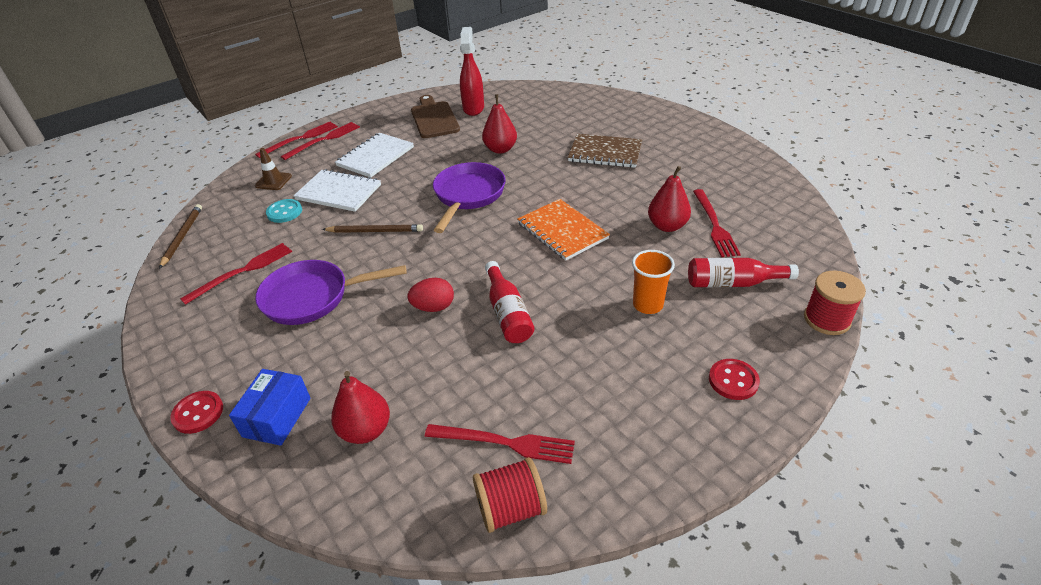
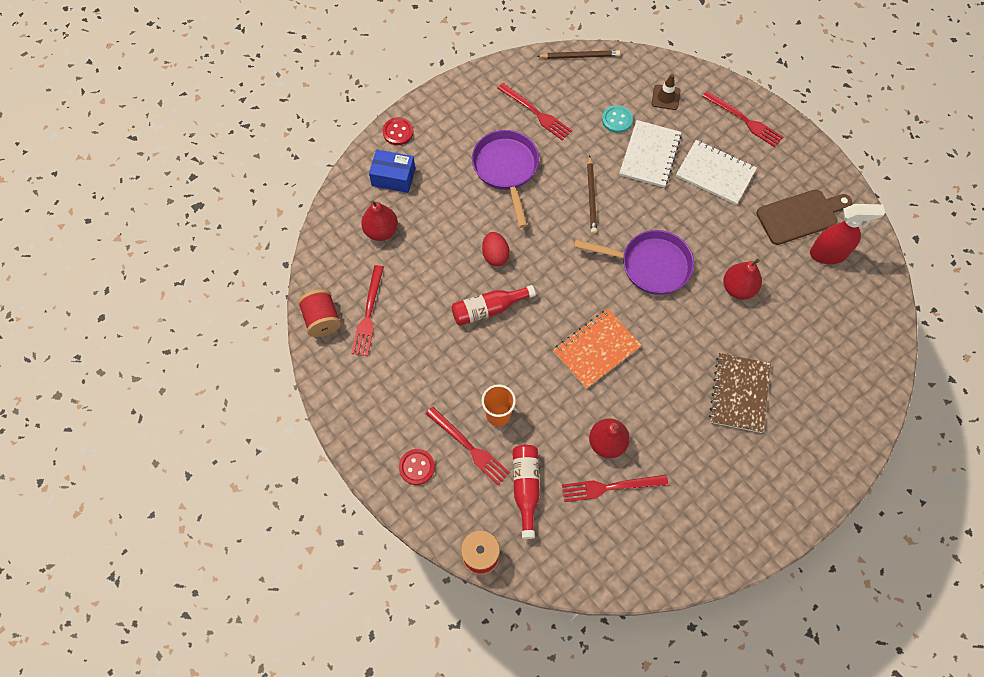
camera: 85 degrees right, 25 degrees up
red fork [255,122,338,158] -> red fork moved to [426,407,510,485]

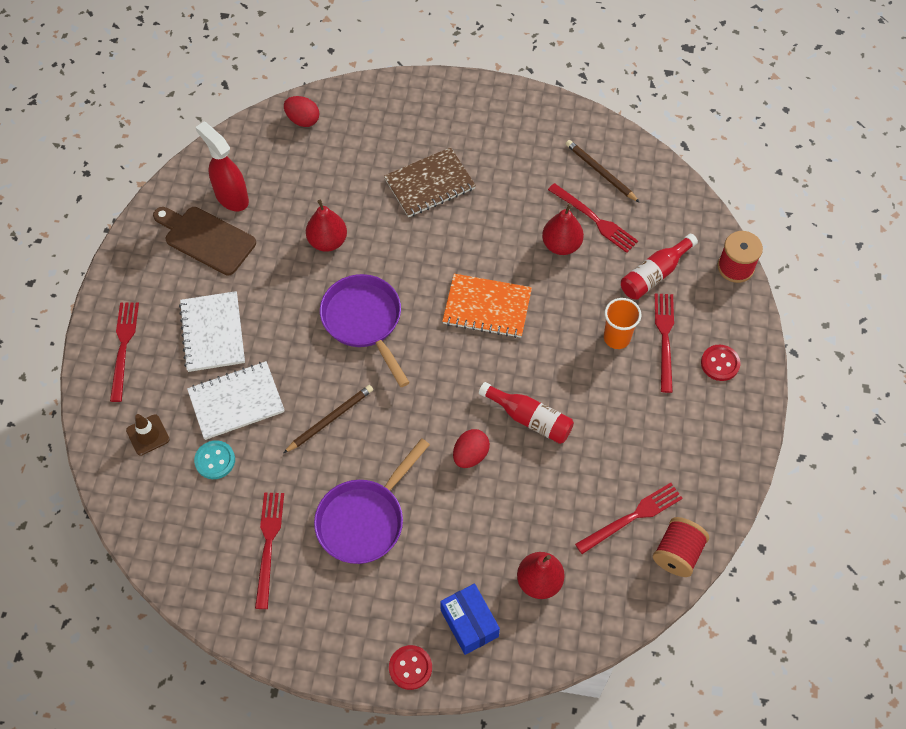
camera: 130 degrees left, 5 degrees down
brown pencil [536,50,620,59] -> brown pencil moved to [566,140,640,203]
none -> red egg [284,96,319,127]

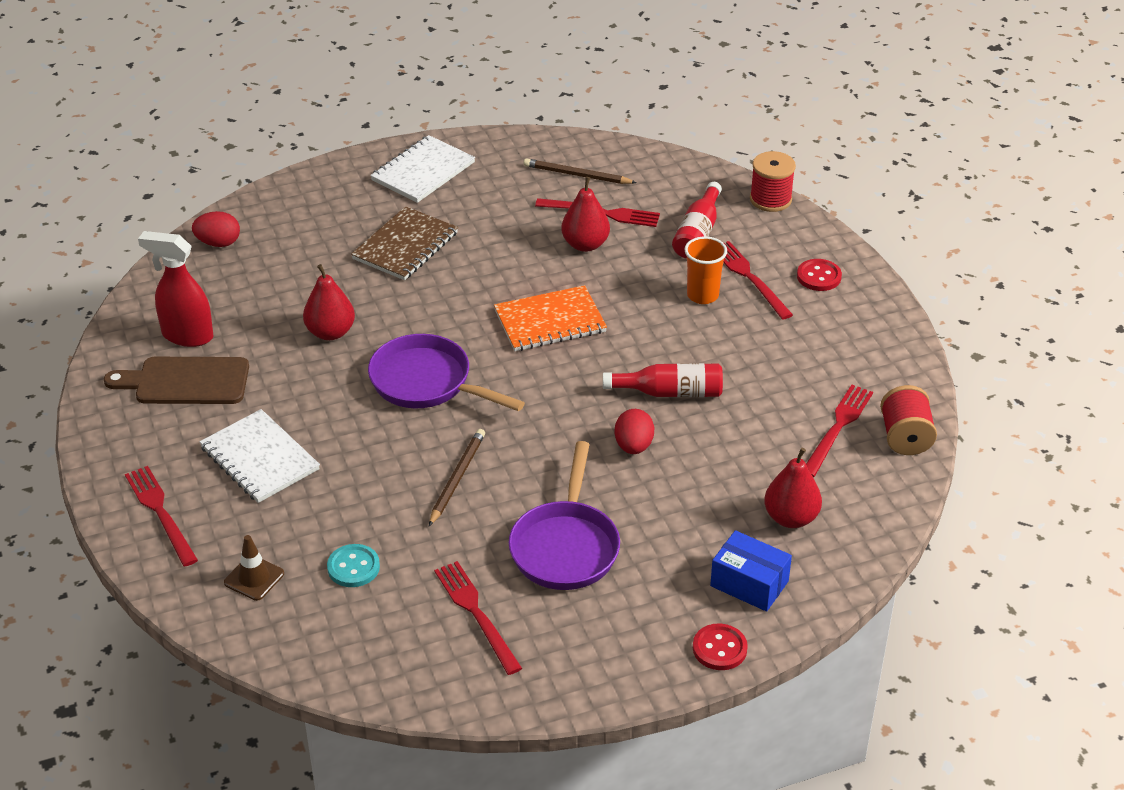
camera: 30 degrees left, 20 degrees down
white notebook [187,361,284,440] -> white notebook moved to [370,135,475,203]

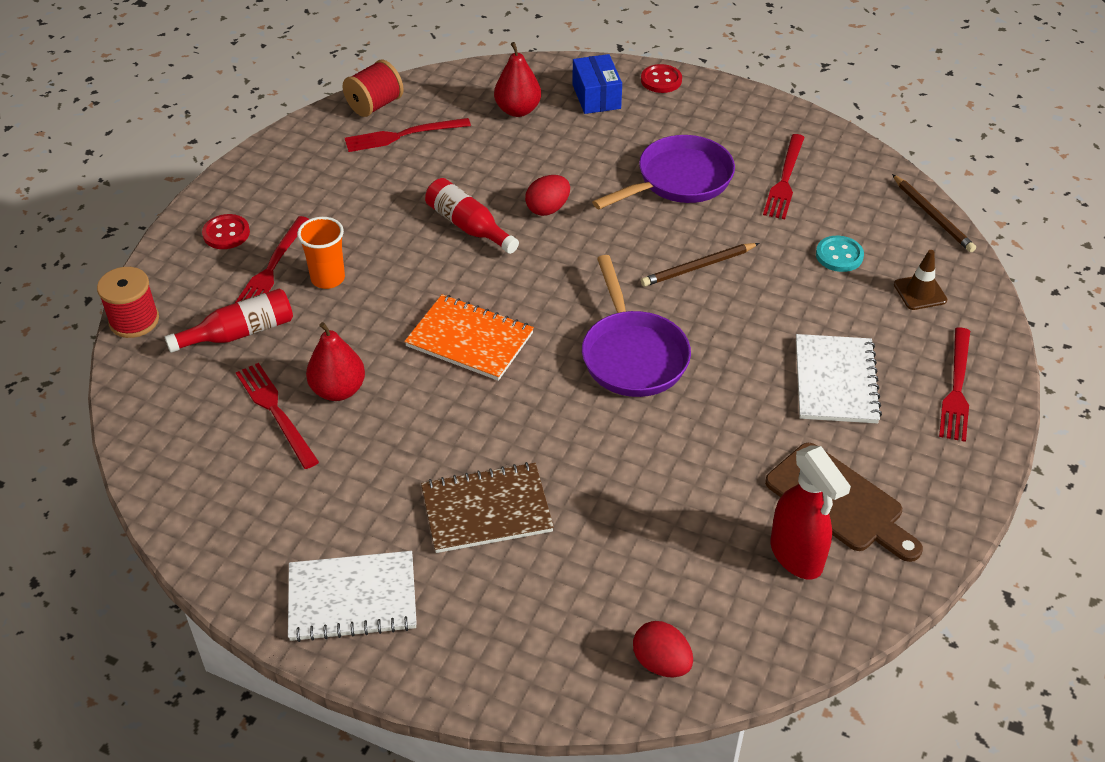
camera: 135 degrees left, 5 degrees up
red pear [303,264,355,340] -> none
brown pencil [524,158,637,184] -> brown pencil moved to [892,174,976,252]

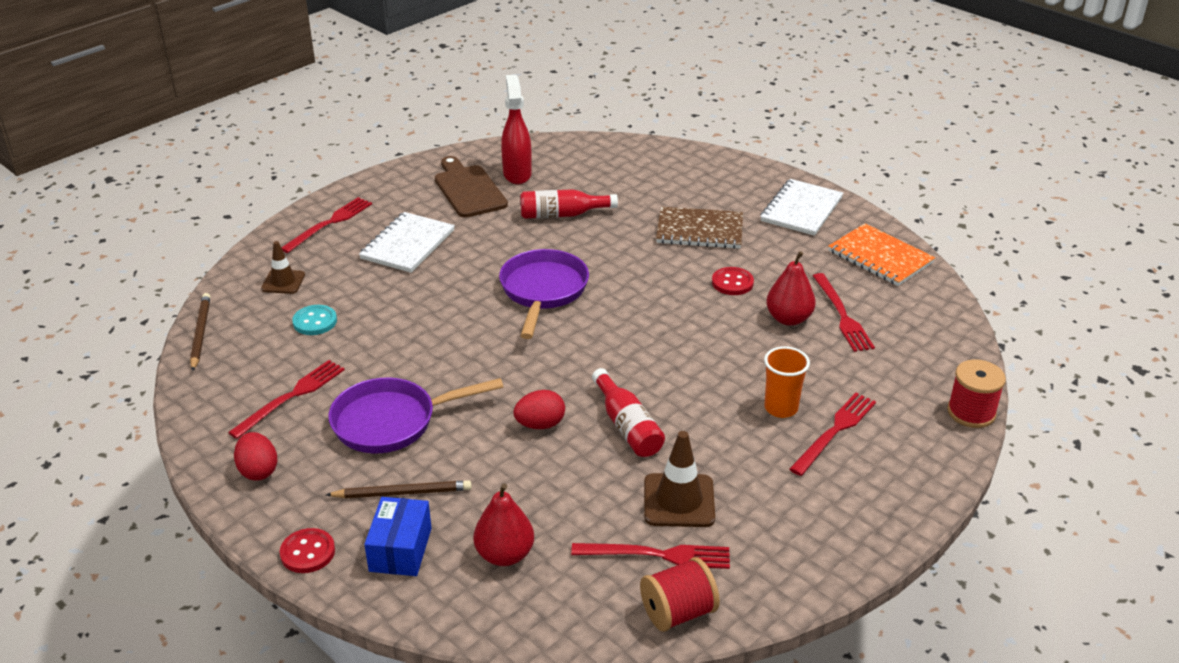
camera: 160 degrees left, 10 degrees down
red bottle [165,289,293,353] -> red bottle moved to [520,189,618,219]
red button [202,214,250,249] -> red button moved to [712,267,754,295]
white notebook [288,551,417,642] -> white notebook turned 75 degrees counterclockwise [760,179,843,236]
orange notebook [404,294,534,381] -> orange notebook moved to [828,223,935,286]
red egg [633,621,693,677] -> red egg moved to [234,432,277,480]
brown pencil [641,243,759,287] -> brown pencil moved to [326,480,472,499]
none -> brown traffic cone [644,431,715,527]

